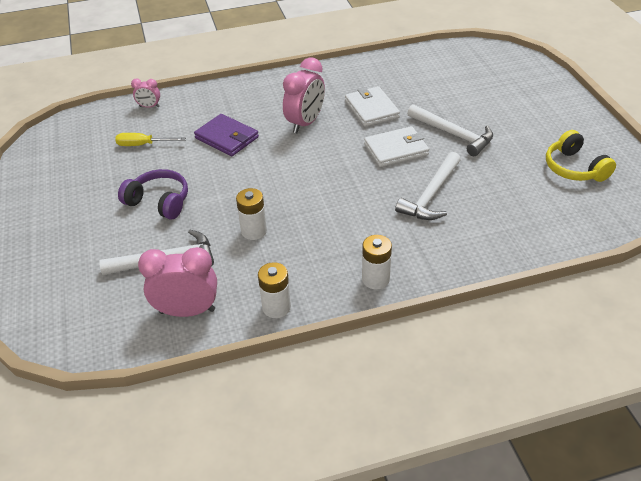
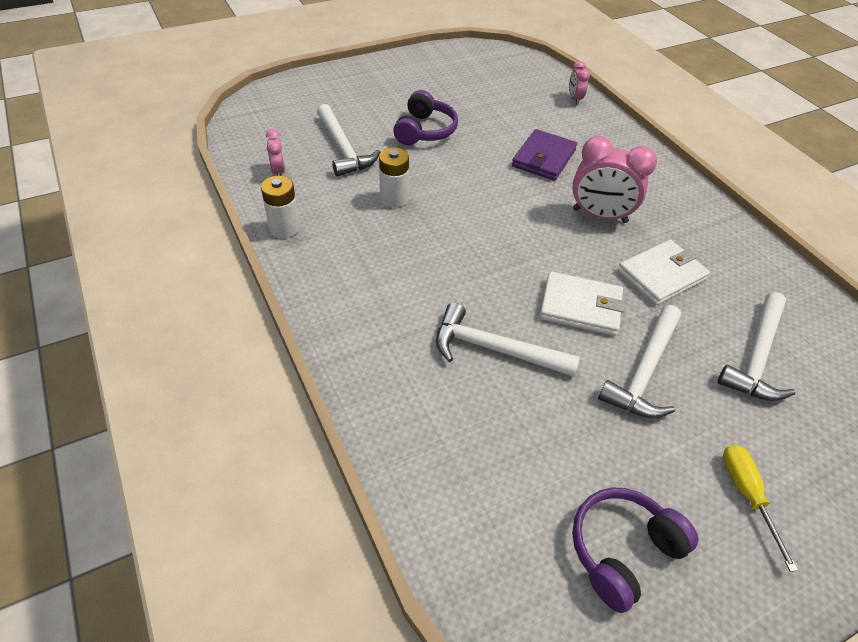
camera: 75 degrees right, 5 degrees up
yellow screwdriver [115,133,186,146] -> yellow screwdriver moved to [723,444,798,572]
pink clock [138,247,217,317] -> pink clock [266,129,285,176], size x0.51
white battery [362,235,392,289] -> none
white wallet [364,126,429,167] -> white wallet turned 45 degrees counterclockwise [539,271,625,336]
yellow headphones [546,130,616,182] -> purple headphones [572,488,698,613]
none -> white hammer [718,292,795,401]

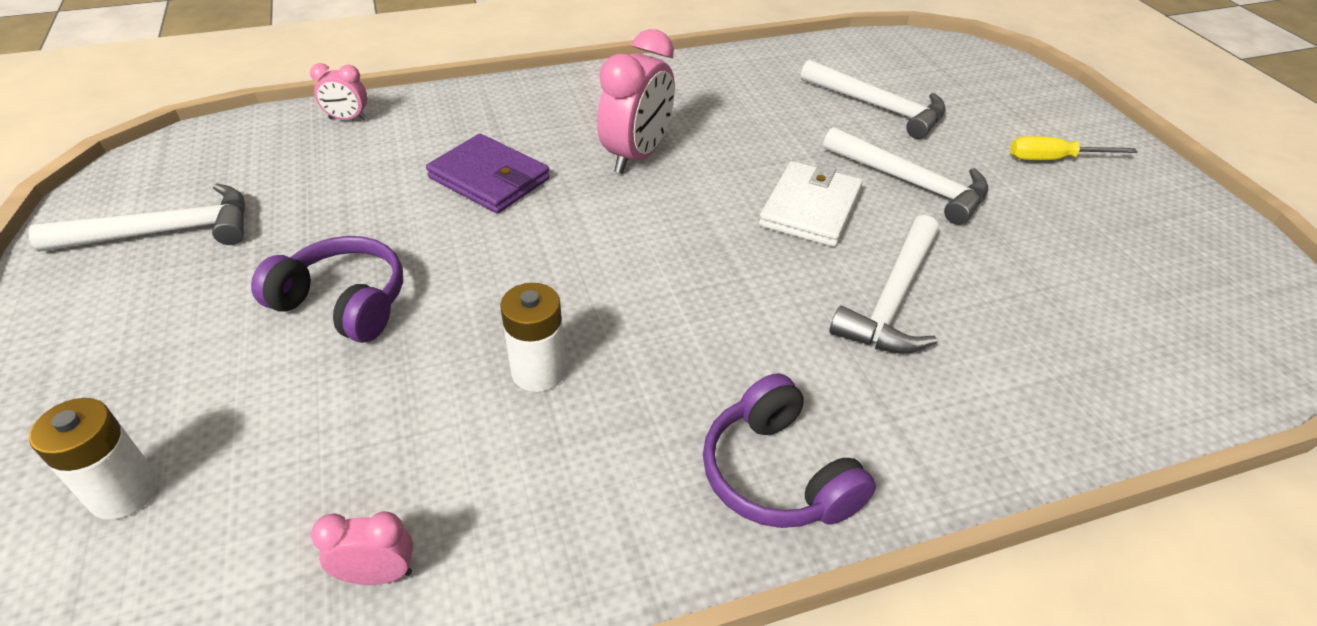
camera: 80 degrees left, 5 degrees down
white battery [261,176,300,238] -> white battery moved to [29,398,158,520]
white hammer [317,104,380,177] -> white hammer moved to [28,183,246,252]
purple headphones [572,488,698,613] -> purple headphones moved to [703,373,876,528]
white wallet [618,240,710,305] -> none

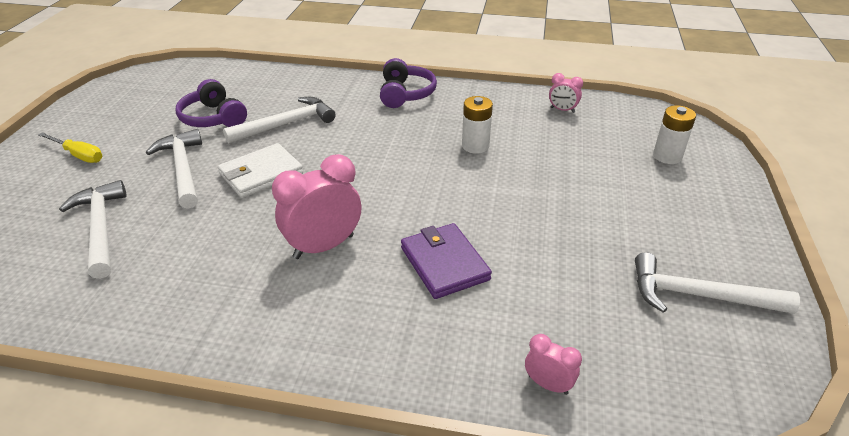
camera: 150 degrees left, 5 degrees down
purple headphones [251,236,403,343] -> purple headphones moved to [175,79,247,127]

